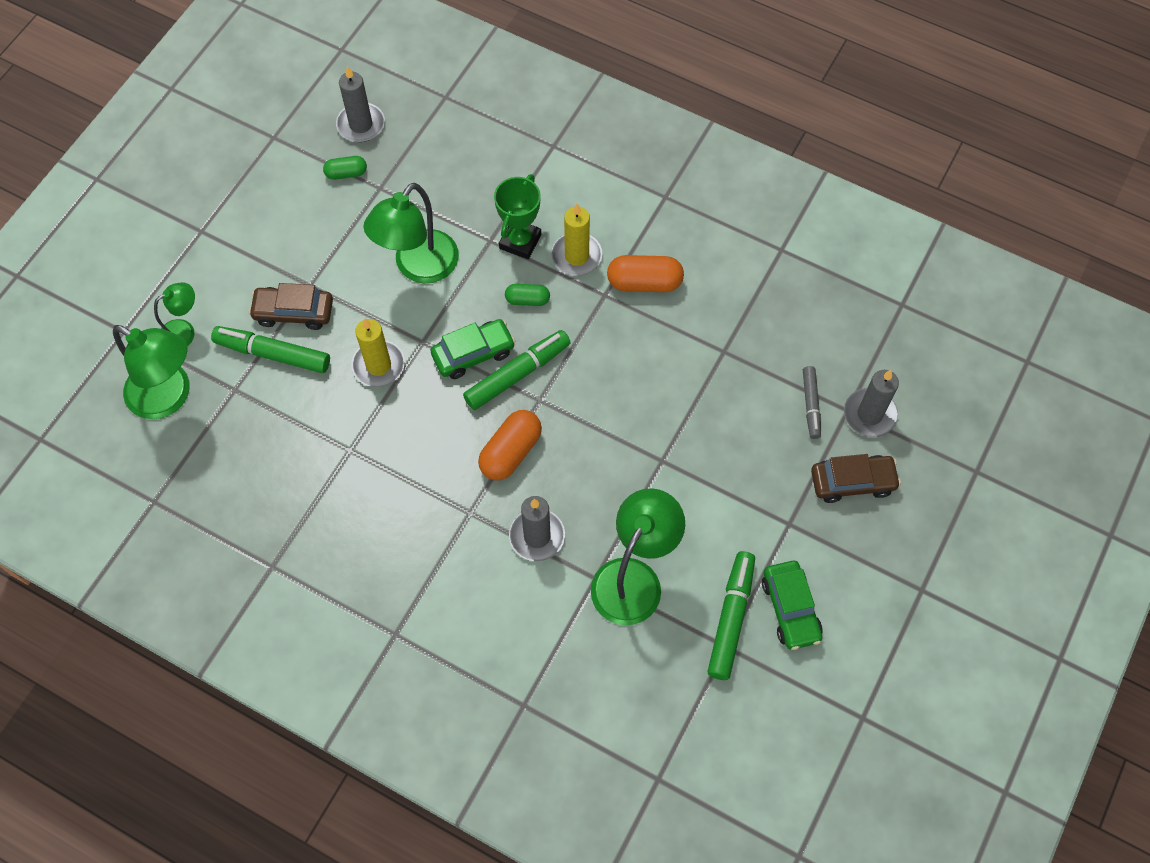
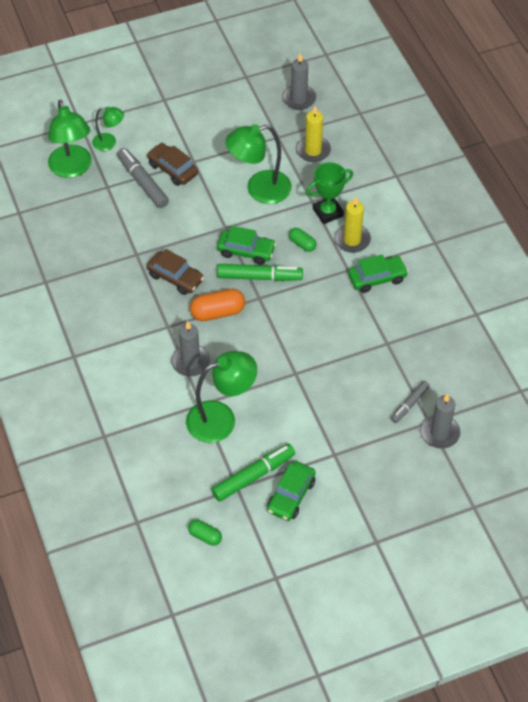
camera: 40 degrees right, 10 degrees down
green marker [211,326,330,373] -> grey marker [117,148,169,208]
green capsule [323,156,367,180] -> green capsule moved to [188,520,222,546]
yellow candle [352,318,405,387] -> yellow candle moved to [296,106,331,162]
orange capsule [607,255,684,292] -> green car [348,255,409,293]
brown car [811,454,901,503] -> brown car moved to [147,249,204,295]

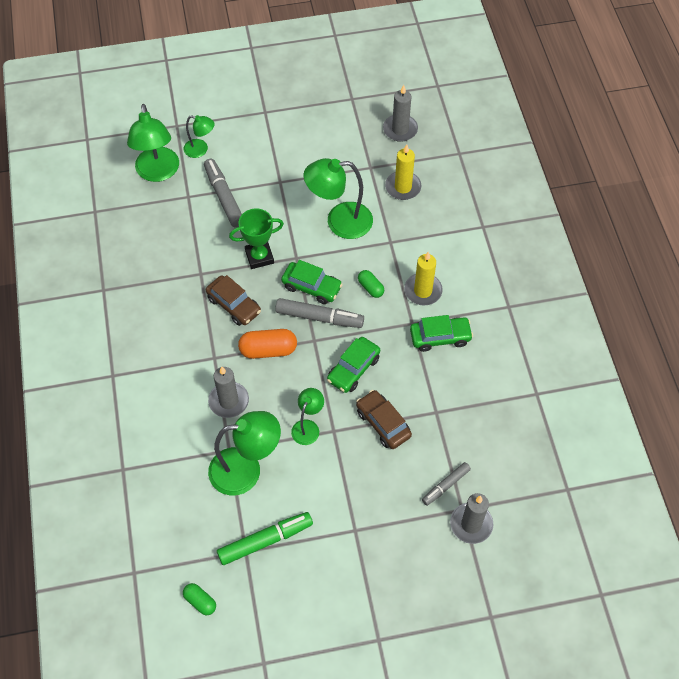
camera: 10 degrees right, 5 degrees up
brown car [147,143,198,186] -> brown car moved to [356,390,412,449]
green marker [217,264,303,281] -> grey marker [275,298,364,328]
green car [267,461,316,521] -> green car moved to [327,337,380,393]
green trophy [306,162,353,224] -> green trophy moved to [229,208,284,269]
none -> green lamp [291,388,324,445]

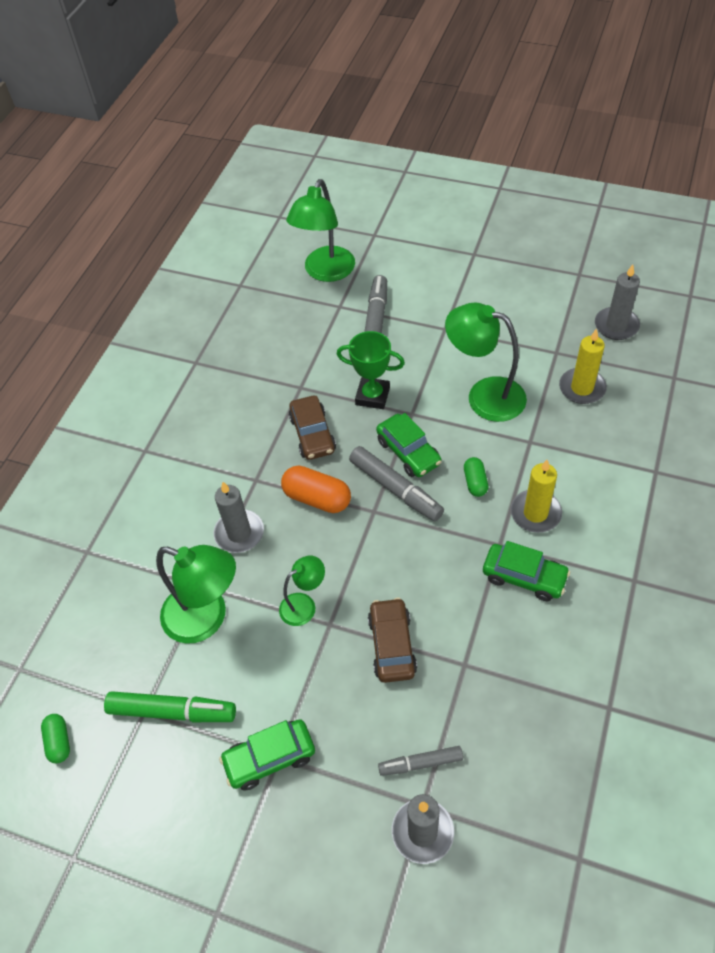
camera: 35 degrees right, 5 degrees down
green lamp [184,115,215,158] -> none
green car [327,337,380,393] -> green car moved to [219,719,315,791]

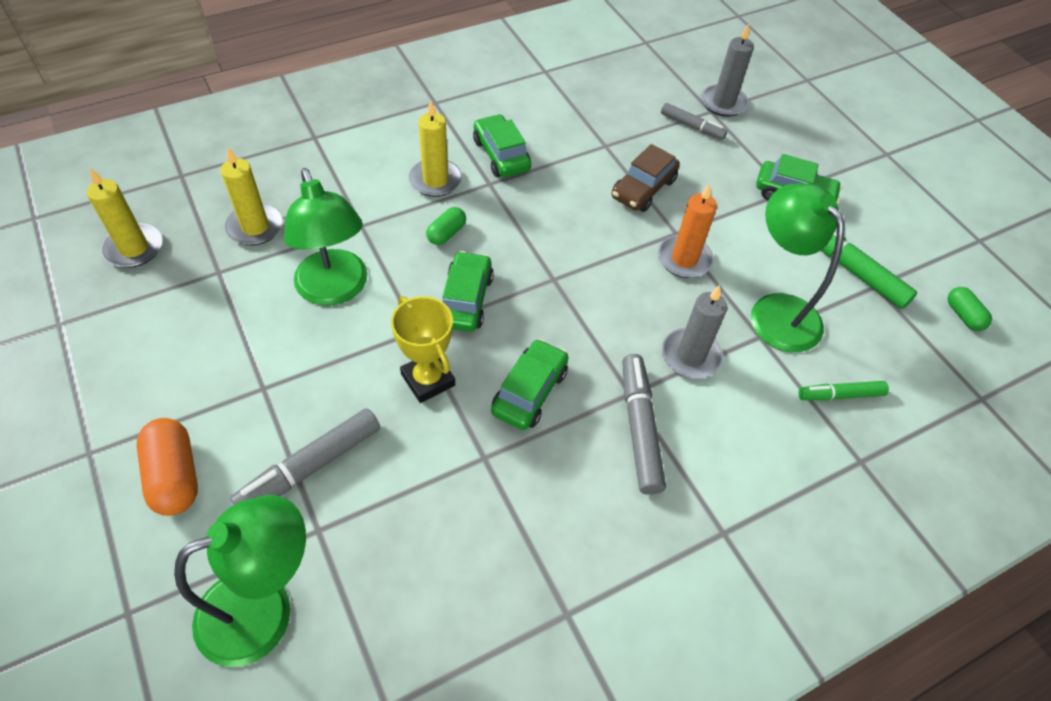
camera: 145 degrees left, 0 degrees up
green capsule [41,714,70,763] -> green capsule turned 45 degrees counterclockwise [948,287,992,331]
green lamp [279,555,325,626] -> orange candle [658,183,717,278]
orange capsule [281,466,351,513] -> orange capsule moved to [137,418,198,516]
brown car [289,396,336,460] -> green car [491,339,569,430]
green trophy [337,331,405,409] -> yellow trophy [391,296,455,403]
grey marker [349,446,444,522] -> grey marker moved to [622,354,666,495]
grey candle [595,264,640,340] -> yellow candle [86,168,163,268]
none -> green marker [799,381,889,401]

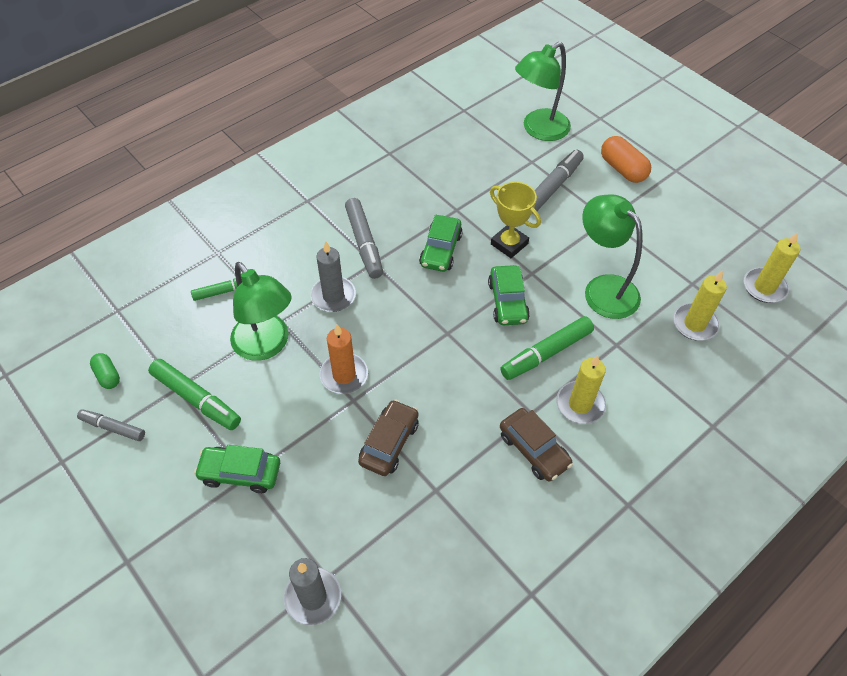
camera: 170 degrees right, 0 degrees up
green capsule [426,207,466,245] -> green marker [500,316,594,380]
green car [473,114,531,177] -> brown car [500,408,573,481]
grey marker [661,103,727,140] -> grey marker moved to [77,409,145,441]

